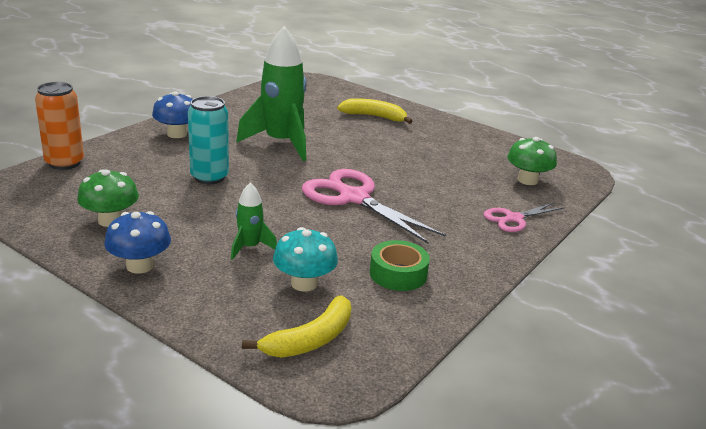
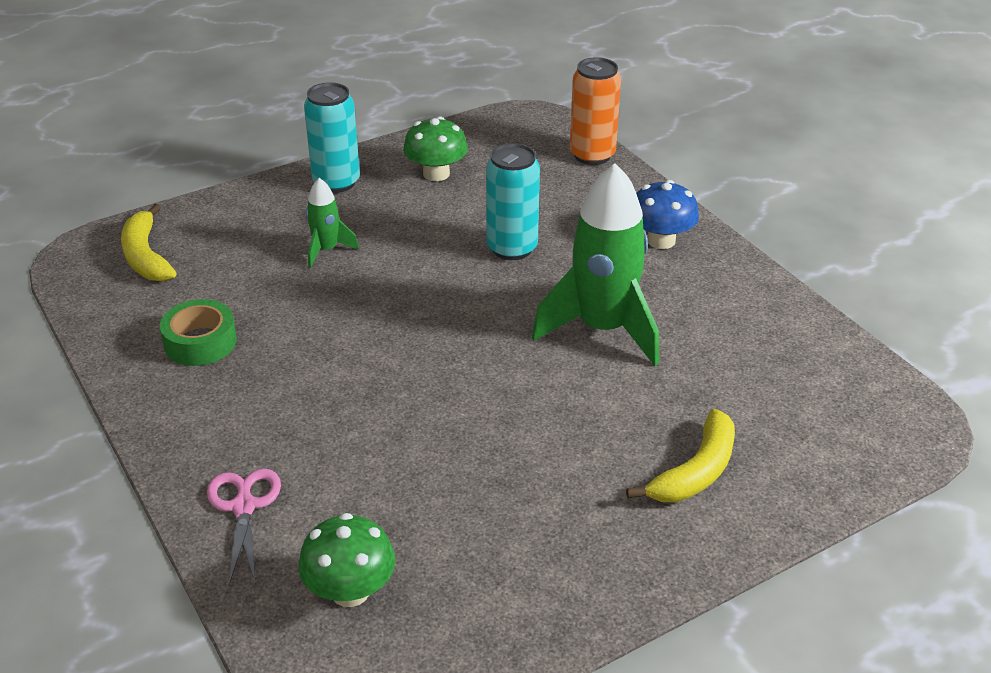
camera: 115 degrees right, 10 degrees up
blue mushroom [104,211,171,274] -> turquoise can [304,82,360,193]
turquoise mushroom [273,227,338,292] -> none
pink scissors [302,169,446,243] -> none

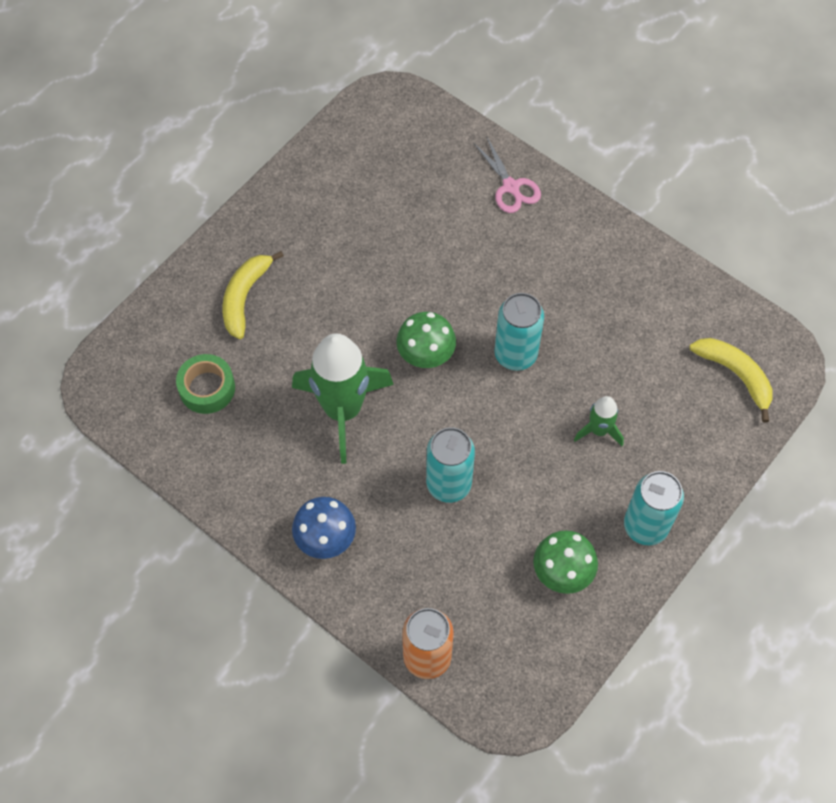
camera: 160 degrees right, 25 degrees up
green tape [160,299,237,366] -> green tape moved to [176,354,235,414]
green mushroom [298,513,395,607] -> green mushroom moved to [396,312,456,368]
none -> turquoise can [494,293,544,371]

